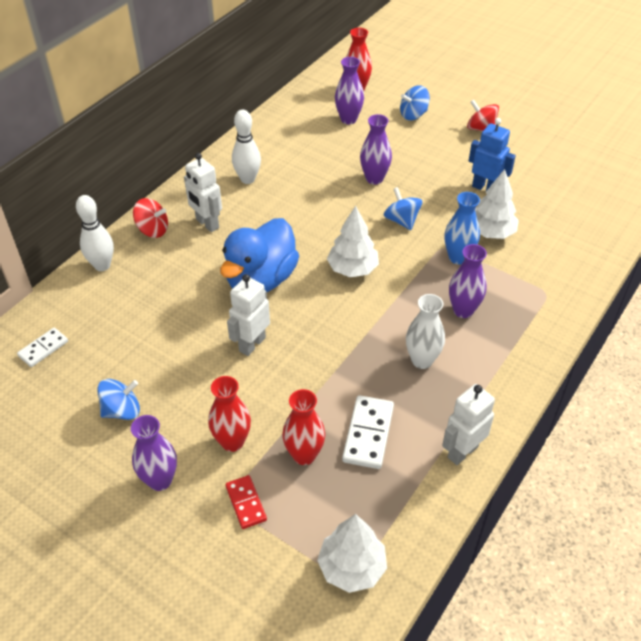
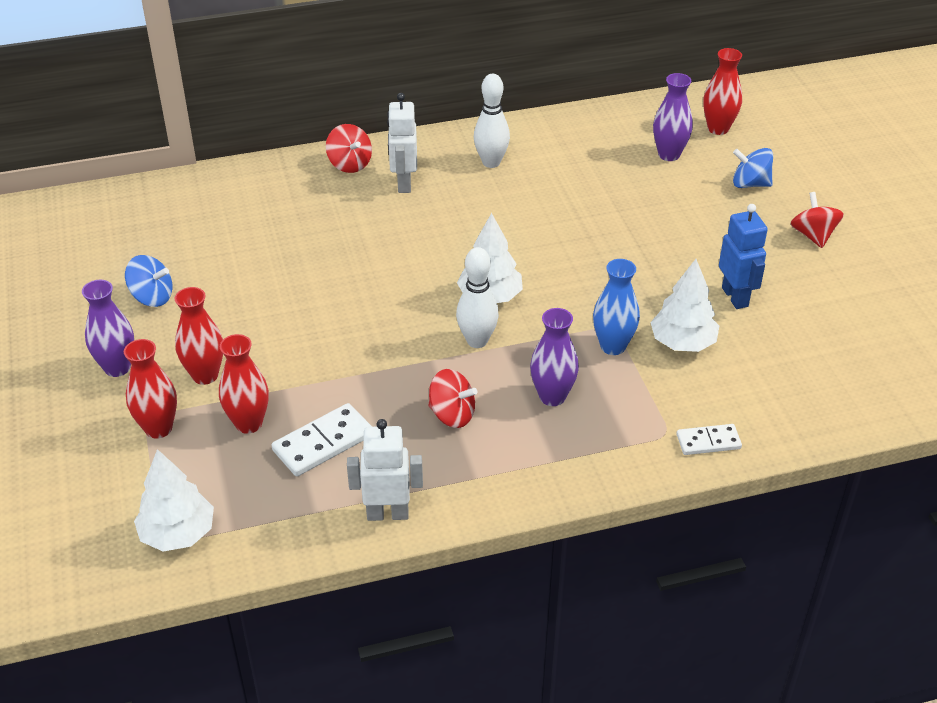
camera: 40 degrees right, 5 degrees down
white domino [17,328,68,367] -> white domino moved to [677,424,742,455]
white bowling pin [76,195,114,271] -> white bowling pin moved to [456,247,499,348]
blue duck [220,218,299,293] -> none
red domino [225,475,267,529] -> red vase [124,339,177,439]
white robot [227,274,270,356] -> none
purple vase [360,114,392,185] -> none
blue spinning top [383,187,423,230] -> none
white vase [406,294,445,369] -> red spinning top [428,369,477,428]

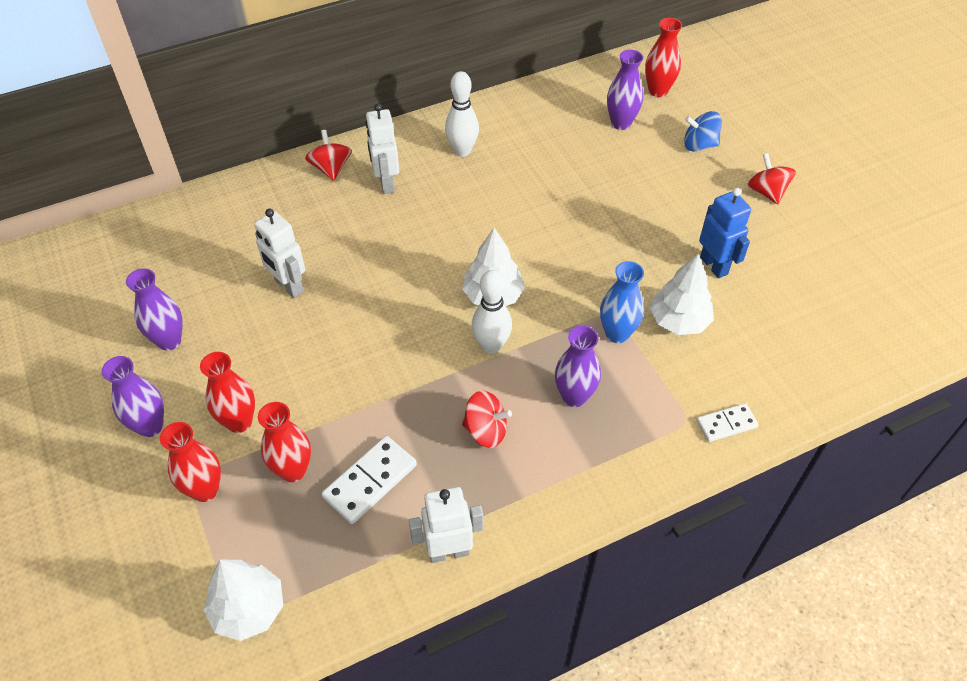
camera: 10 degrees left, 10 degrees up
blue spinning top [125,255,172,307] -> purple vase [126,268,182,351]
red spinning top [326,124,372,173] -> red spinning top turned 150 degrees counterclockwise [305,130,352,181]
none -> white robot [254,209,305,298]

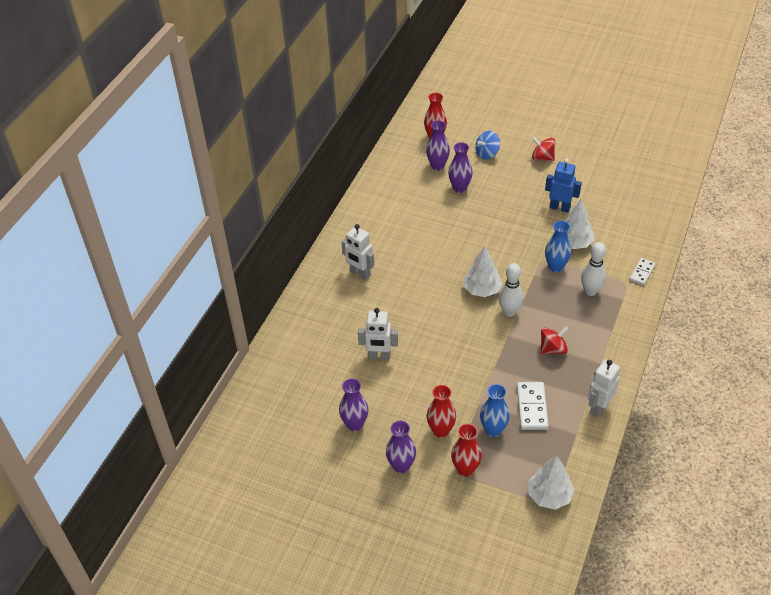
camera: 40 degrees left, 5 degrees down
red vase [258,402,311,482] -> blue vase [480,384,510,437]
red spinning top [305,130,352,181] -> none
white bowling pin [445,71,479,157] -> white bowling pin moved to [581,242,606,296]
purple vase [555,326,601,407] -> purple vase moved to [448,142,473,193]

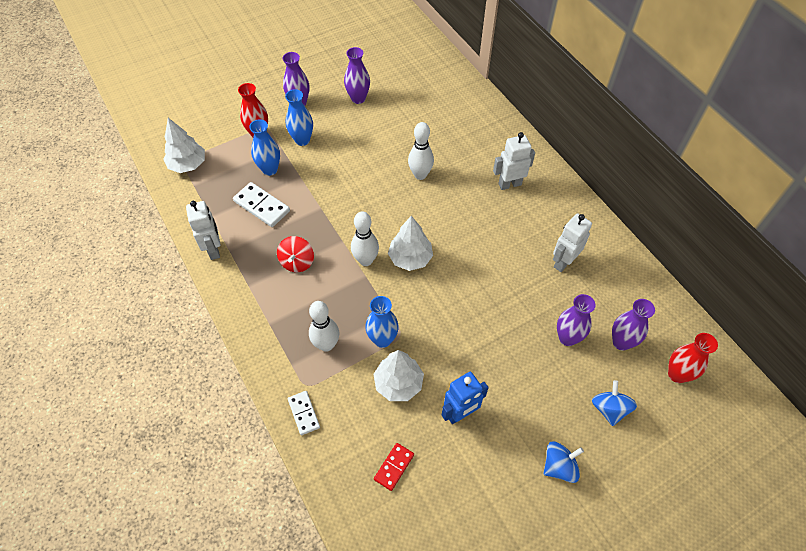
camera: 125 degrees right, 10 degrees up
white robot [358,308,398,360] -> white robot moved to [553,213,592,272]
red vase [427,385,456,438] -> blue vase [285,89,313,146]
red spinning top [532,137,555,161] -> blue spinning top [543,441,584,483]
none -> red domino [374,443,414,491]
none -> white bowling pin [408,122,434,180]

